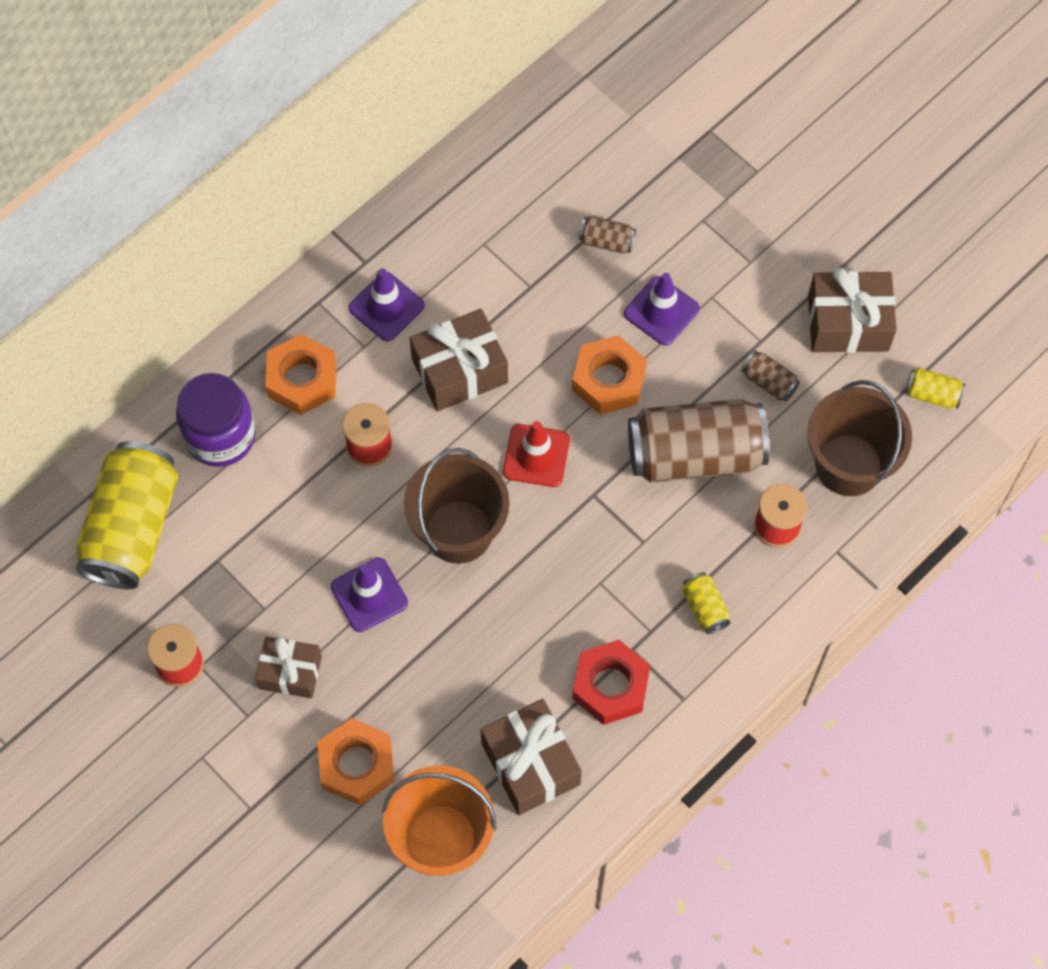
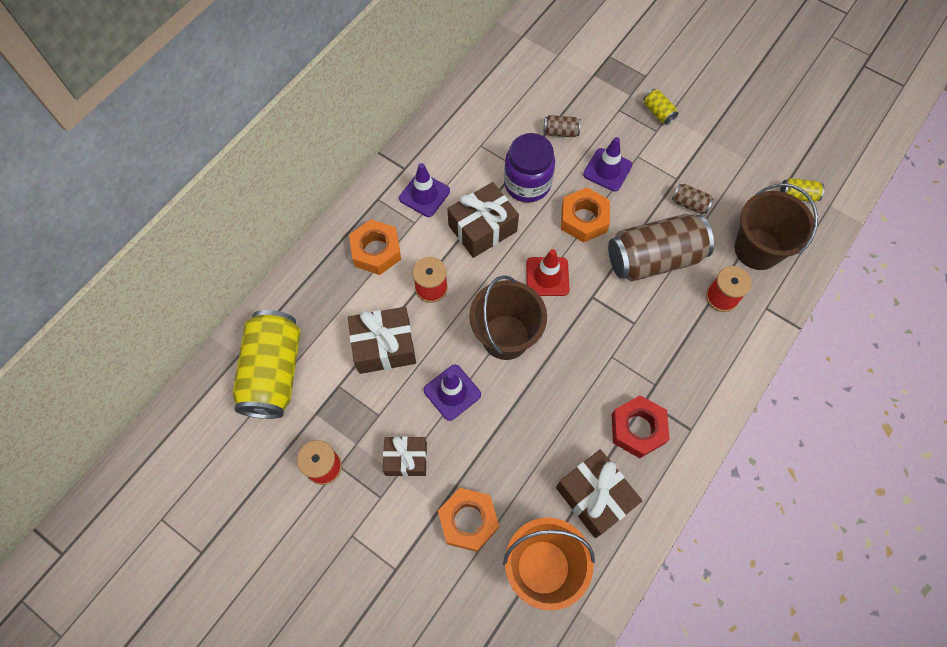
camera: 10 degrees left, 0 degrees up
purple jar [176,373,256,467] -> purple jar moved to [504,133,555,202]
yellow can [682,572,730,634] -> yellow can moved to [643,89,678,125]
brown gift [808,268,897,353] -> brown gift moved to [348,307,416,374]

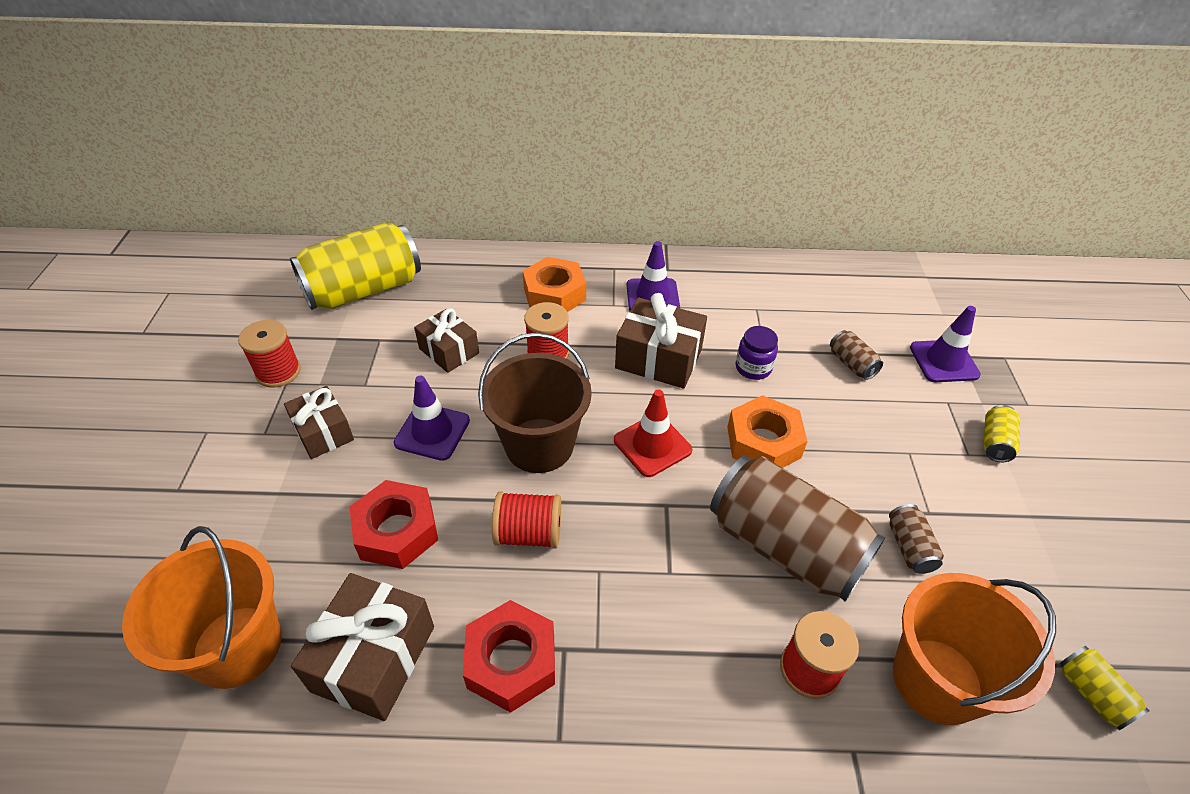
camera: 55 degrees right, 20 degrees down
brown gift [348,307,416,374] -> brown gift [414,308,479,373], size x0.66
orange nut [438,488,499,552] -> none
purple jar [504,133,555,202] -> purple jar [736,326,778,380], size x0.55
purple traffic cone [583,137,632,191] -> purple traffic cone moved to [910,306,981,382]
brown bucket [735,183,818,270] -> orange bucket [893,573,1056,725]
none -> red nut [349,480,438,569]
none -> red spool [492,492,561,549]

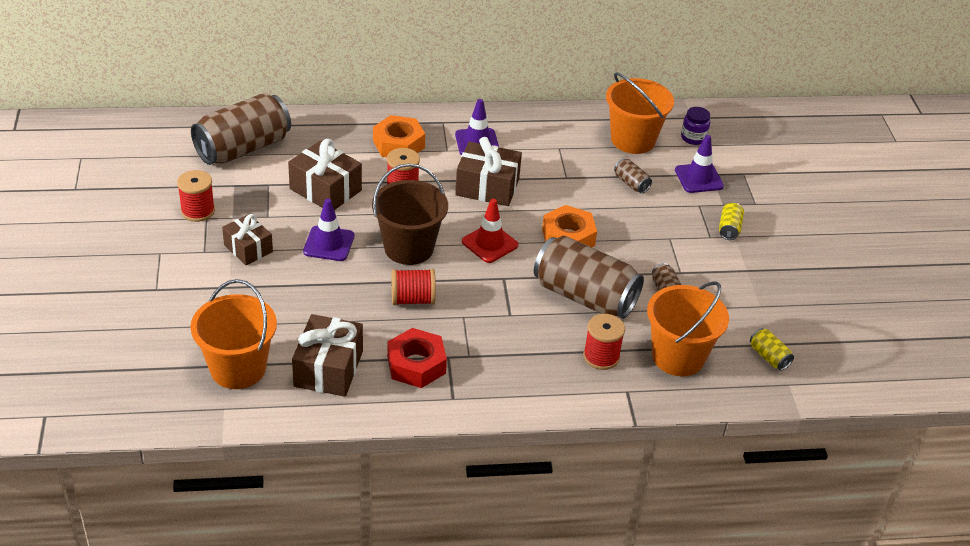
camera: 10 degrees left, 5 degrees down
yellow can [290,222,421,310] -> brown can [191,93,291,165]
red nut [349,480,438,569] -> none
brown gift [414,308,479,373] -> brown gift [288,139,362,210], size x1.51
purple jar [736,326,778,380] -> purple jar moved to [681,107,710,145]
none -> orange bucket [606,72,674,154]

